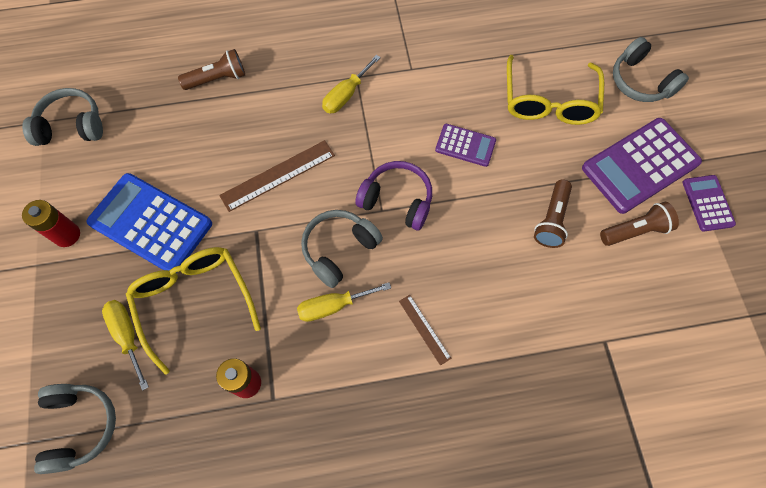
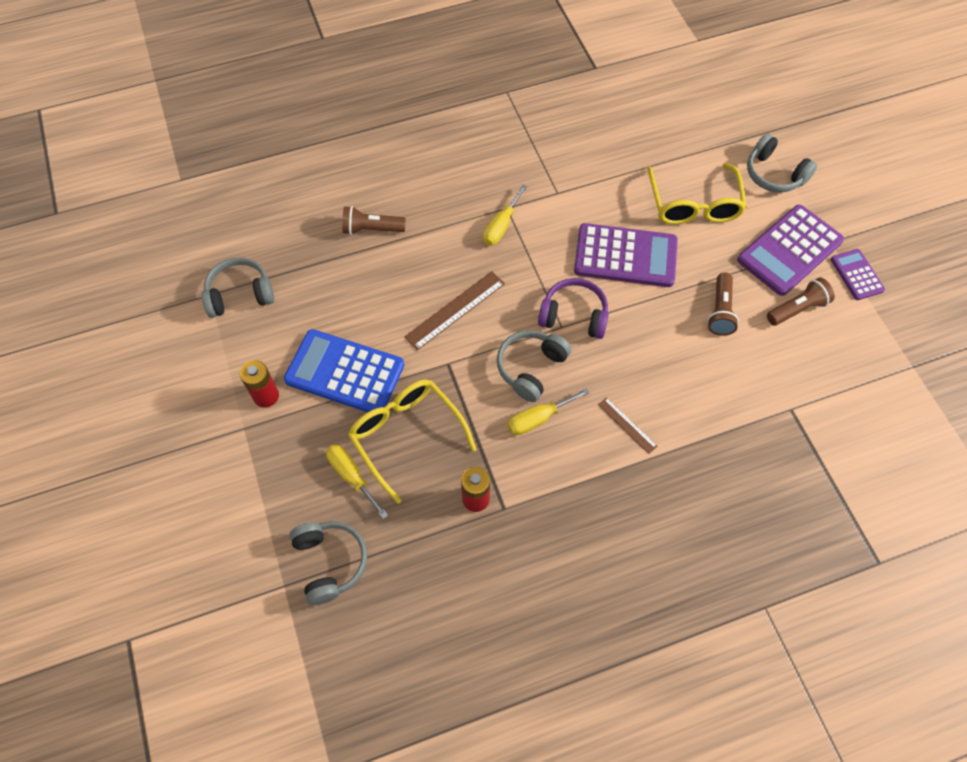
camera: 10 degrees left, 5 degrees down
brown flashlight [178,49,245,90] -> brown flashlight turned 150 degrees counterclockwise [342,206,406,235]
purple calculator [435,124,496,167] -> purple calculator [574,223,678,287], size x1.88

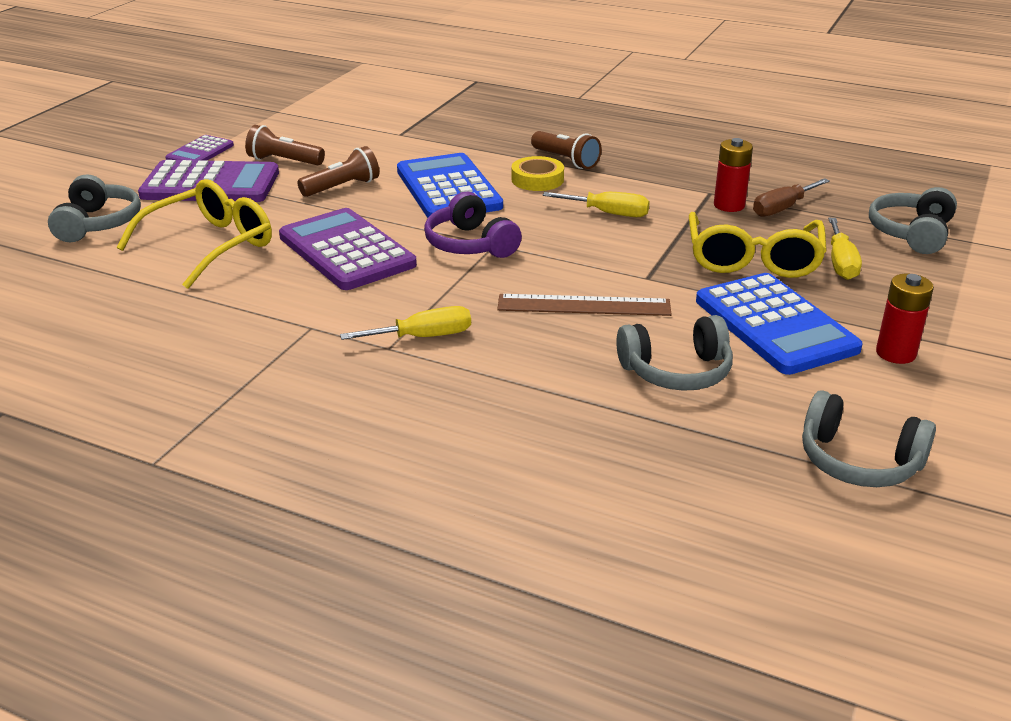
camera: 135 degrees left, 30 degrees down
brown flashlight [342,206,406,235] -> brown flashlight moved to [531,131,602,169]
grey headphones [497,330,572,402] -> grey headphones moved to [616,315,733,391]
brown ruler [598,397,658,454] -> yellow tape [511,156,564,191]
none -> blue calculator [397,153,503,218]
none -> brown screwdriver [753,178,830,217]

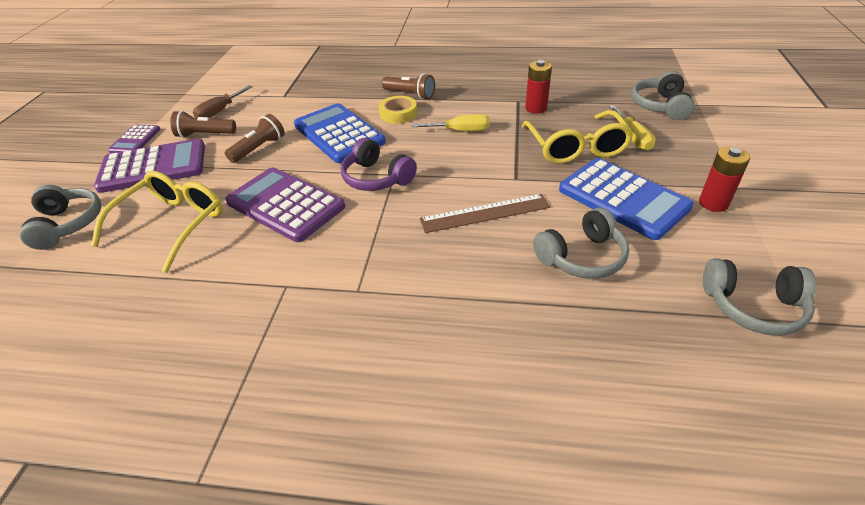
camera: 15 degrees left, 10 degrees up
yellow screwdriver [340,306,471,340] -> none
brown screwdriver [753,178,830,217] -> brown screwdriver moved to [193,85,253,118]

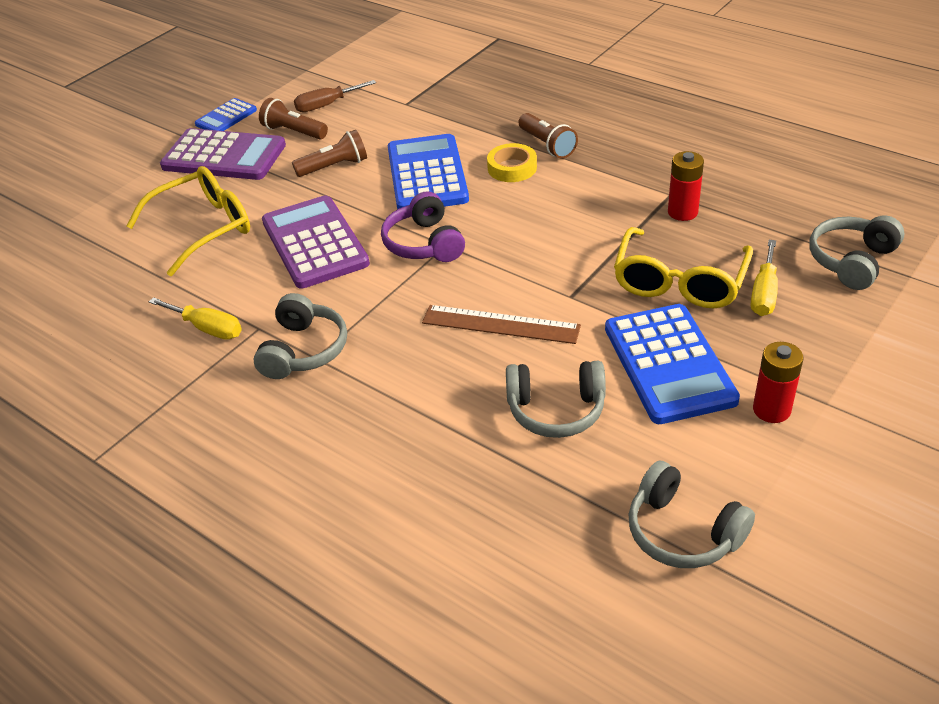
camera: 30 degrees right, 0 degrees up
grey headphones [19,185,101,250] -> grey headphones moved to [254,293,347,379]
purple calculator [108,125,160,153] -> blue calculator [195,98,257,131]
yellow screwdriver [412,114,490,131] -> yellow screwdriver moved to [149,297,242,340]

